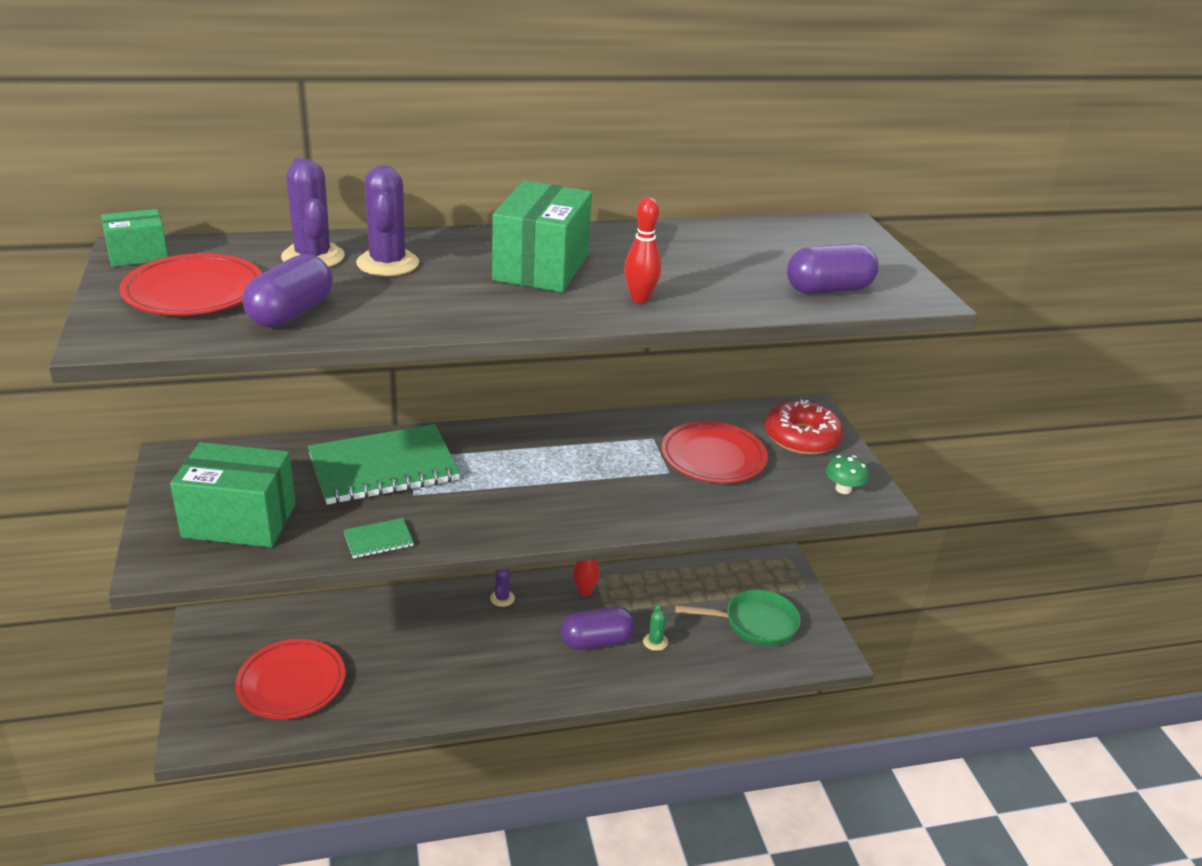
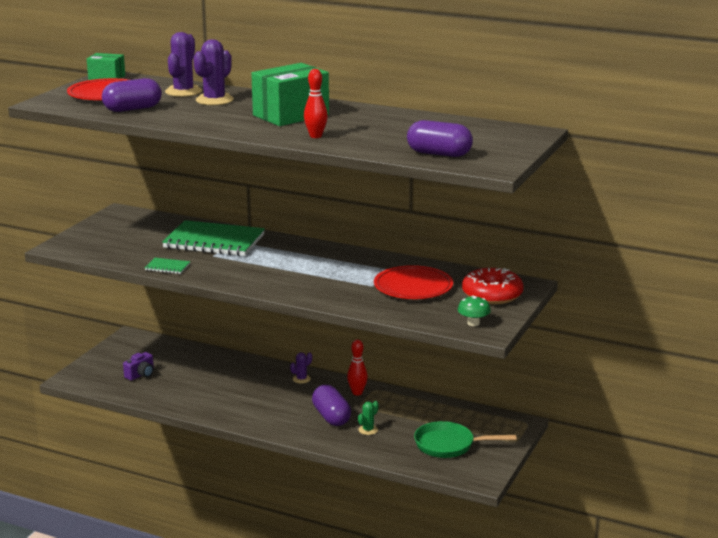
camera: 40 degrees right, 10 degrees down
green box [170,442,296,547] -> none
red plate [235,639,345,719] -> purple camera [123,352,154,381]
purple capsule [561,606,636,650] -> purple capsule turned 45 degrees clockwise [312,385,351,426]
green pan [675,590,801,646] -> green pan turned 150 degrees clockwise [414,421,516,458]

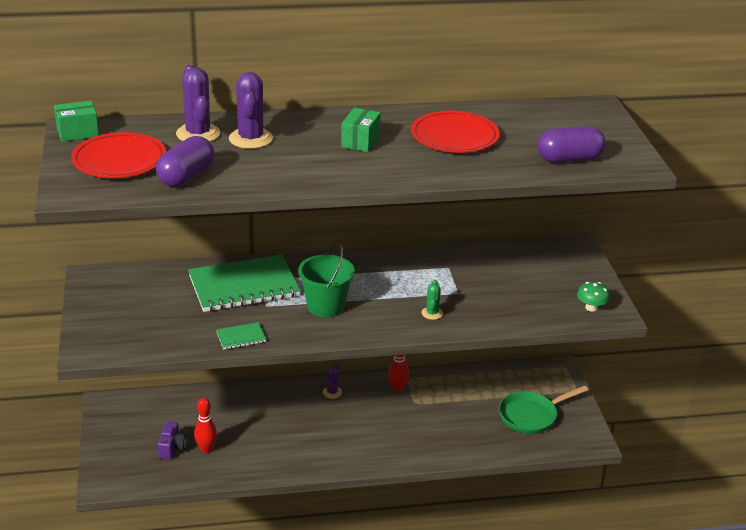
camera: 35 degrees left, 10 degrees up
green box [251,63,329,126] -> green box [341,108,381,152], size x0.54
red bowling pin [304,69,328,138] -> red bowling pin moved to [194,398,217,453]
purple capsule [312,385,351,426] -> none
green cactus [358,401,379,435] -> green cactus moved to [422,280,443,320]
red plate [374,265,453,299] -> red plate moved to [411,111,500,153]
red donut [462,268,524,304] -> none
none -> green bucket [298,243,355,318]

